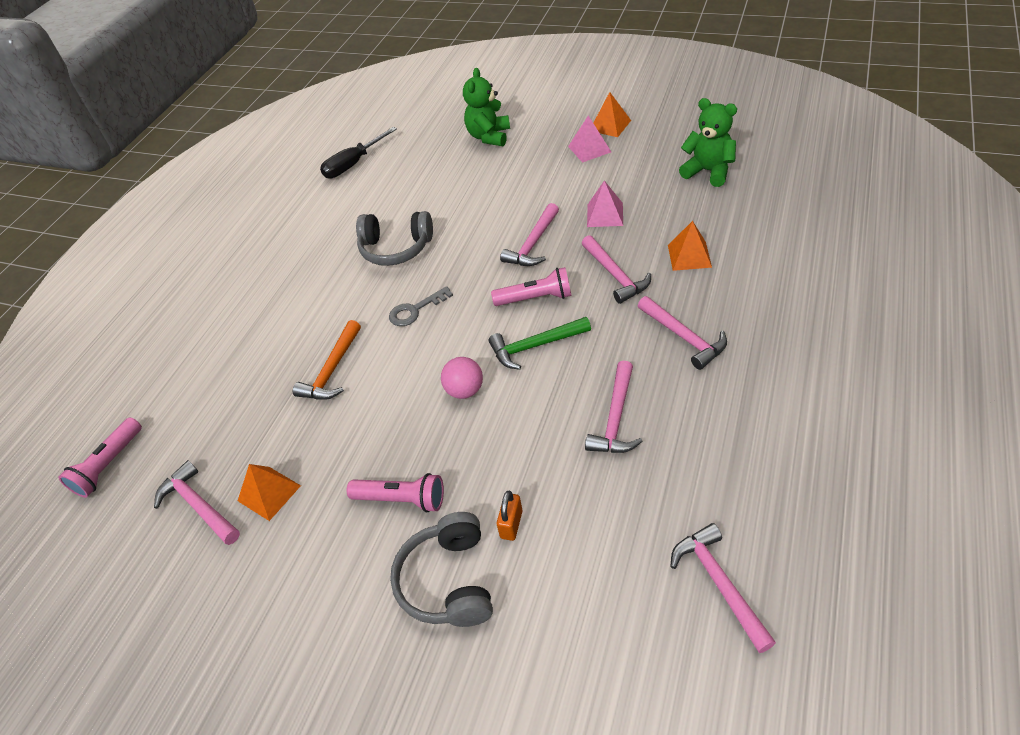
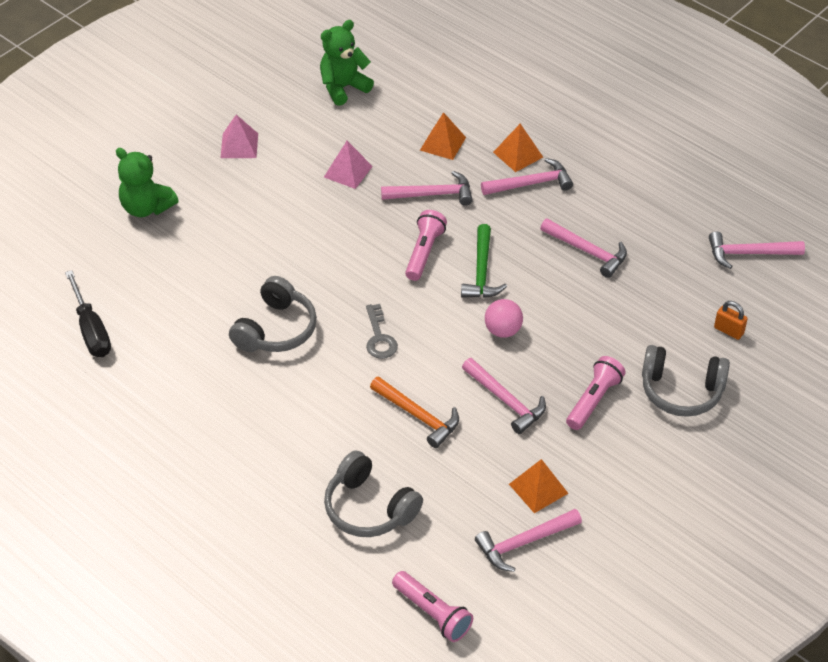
camera: 75 degrees left, 0 degrees up
orange padlock [497,491,522,541] -> orange padlock moved to [714,301,747,340]
pink hammer [500,203,559,266] -> pink hammer moved to [462,358,546,434]
orange pyramid [594,92,631,137] -> orange pyramid moved to [493,124,543,172]
none -> grey headphones [324,450,423,537]

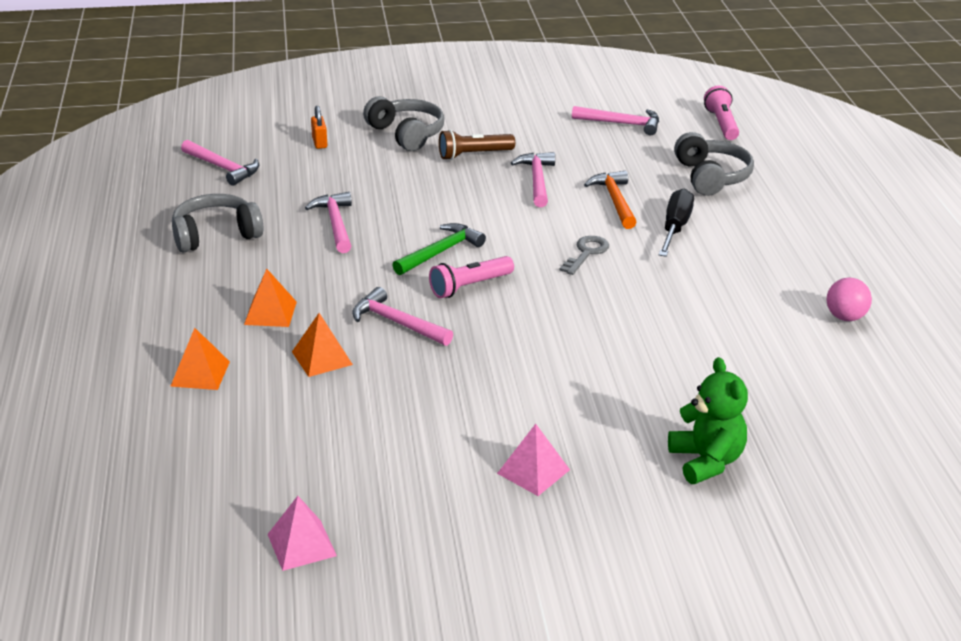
camera: 140 degrees left, 15 degrees down
black screwdriver [65,270,111,357] -> black screwdriver moved to [659,188,694,257]
grey headphones [229,276,317,352] -> grey headphones moved to [172,194,263,253]
green teddy bear [320,20,374,106] -> none
pink pyramid [324,141,373,189] -> pink pyramid moved to [267,496,337,571]
pink hammer [481,158,573,195] -> none
pink ball [485,299,523,338] -> pink ball moved to [826,278,872,321]
orange pyramid [509,459,568,513] -> orange pyramid moved to [170,328,230,390]
pink flashlight [566,356,626,430] -> brown flashlight [439,130,515,160]

